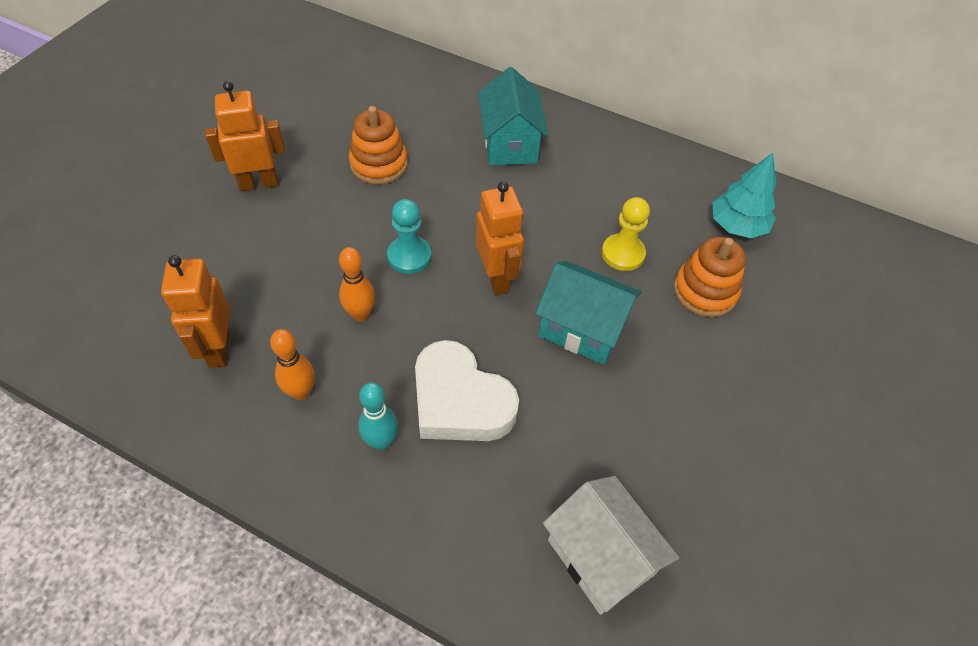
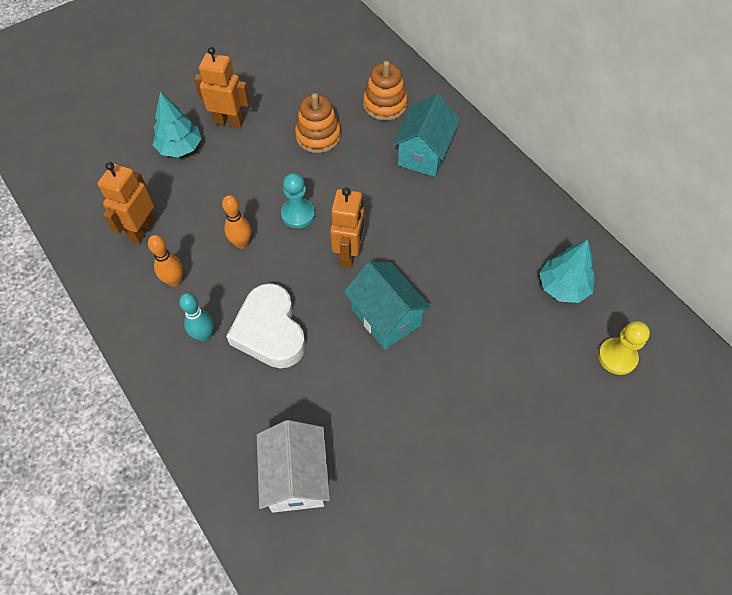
camera: 30 degrees right, 5 degrees up
yellow pawn [602,197,650,271] -> yellow pawn moved to [598,321,650,375]
orange stacking toy [674,237,746,317] -> orange stacking toy moved to [363,61,407,121]
none -> turquoise tree [153,92,202,157]

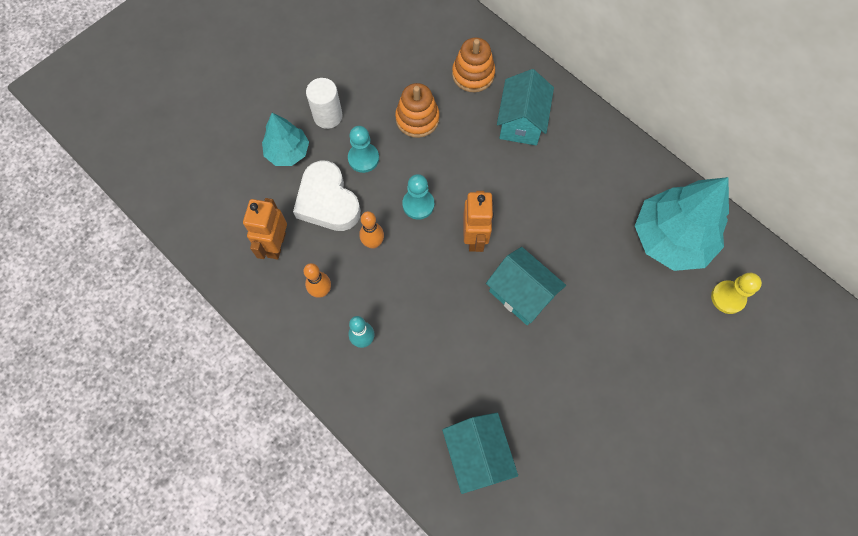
camera: 10 degrees left, 10 degrees up
orange robot [194,47,250,128] -> white cylinder [306,78,343,129]
white heart [226,283,306,368] -> white heart moved to [293,160,361,231]
white house [257,420,330,513] -> turquoise house [442,413,518,494]
turquoise tree [540,240,595,303] -> turquoise tree [635,177,729,271], size x1.77
none -> turquoise pawn [348,126,379,173]

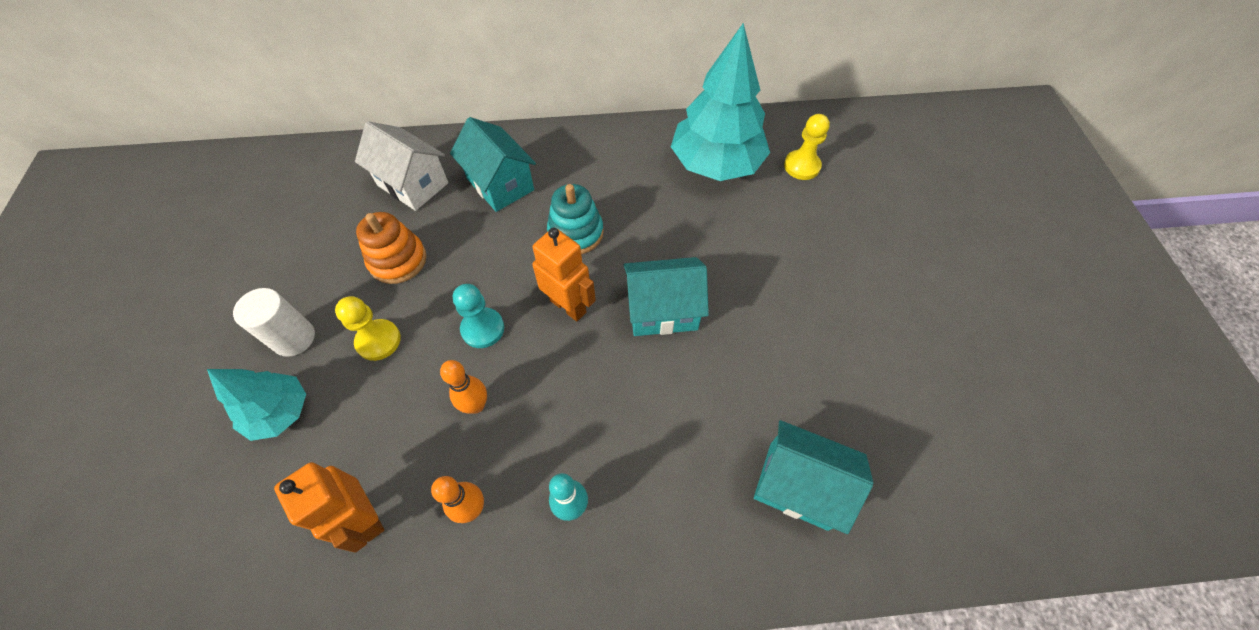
camera: 50 degrees left, 10 degrees down
white heart [293,160,361,231] -> none
turquoise pawn [348,126,379,173] -> yellow pawn [335,296,401,361]
orange stacking toy [452,37,495,92] -> white house [355,121,448,211]
none -> turquoise stacking toy [547,184,604,254]

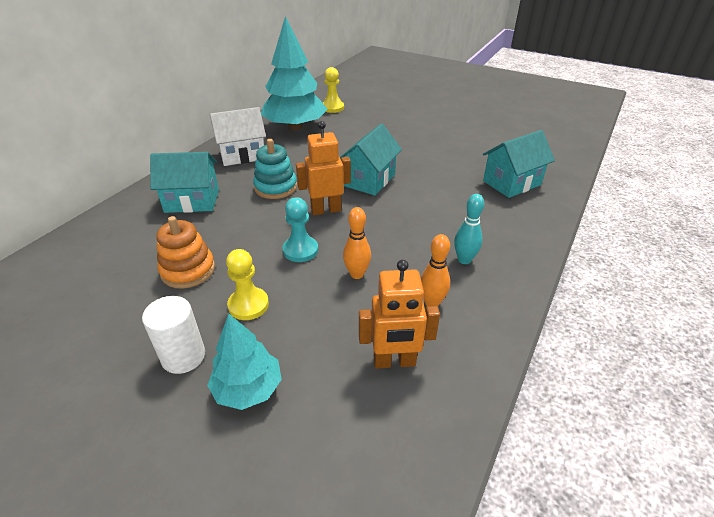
camera: 55 degrees left, 20 degrees down
white house [355,121,448,211] -> white house moved to [210,107,266,166]

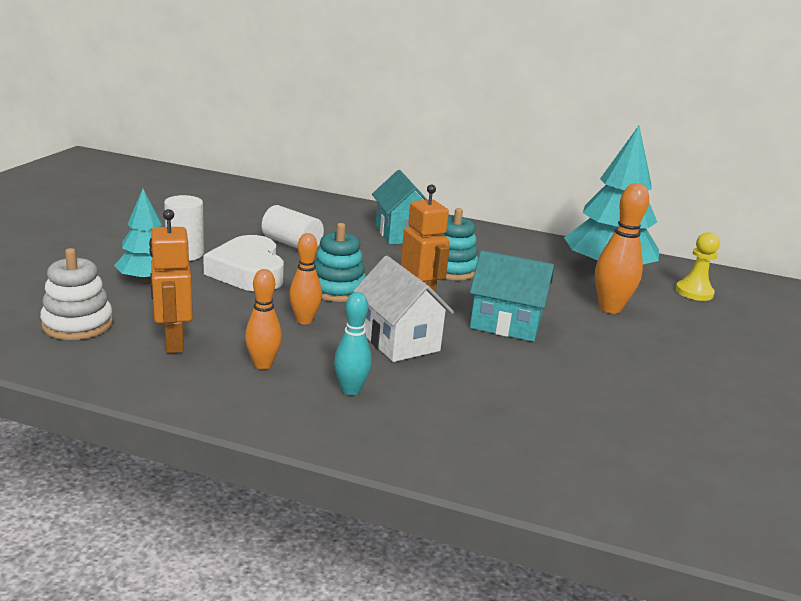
camera: 75 degrees right, 15 degrees down
orange stacking toy [156,216,215,289] -> white cylinder [262,205,324,249]
white house [210,107,266,166] -> white house moved to [353,256,454,362]
yellow pawn [226,249,269,320] -> white heart [203,235,284,291]
turquoise pawn [283,197,318,262] -> turquoise stacking toy [314,223,366,302]
turquoise house [483,130,555,198] -> none
none -> white stacking toy [40,248,113,340]
none -> orange bowling pin [595,183,649,314]

